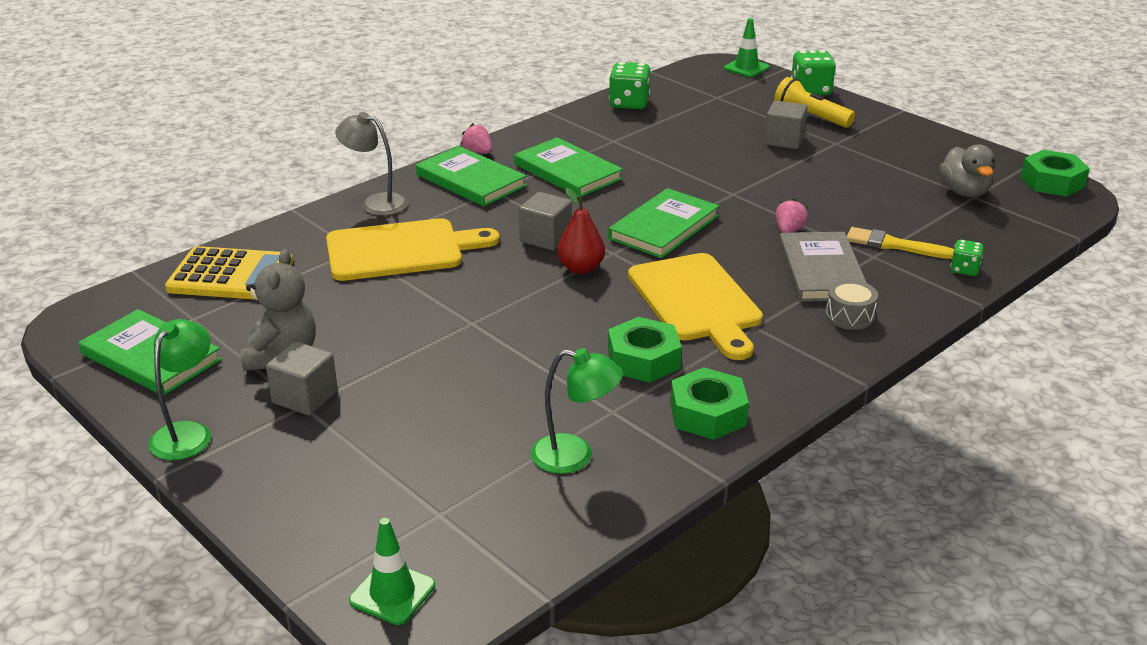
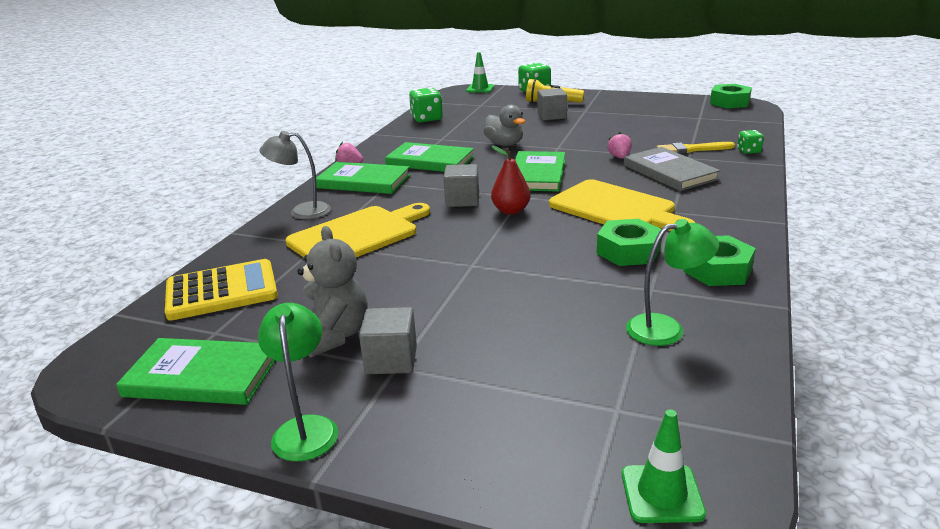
camera: 25 degrees left, 5 degrees down
grey drum [825,280,878,330] -> none
grey duck [939,144,994,197] -> grey duck moved to [483,105,525,146]

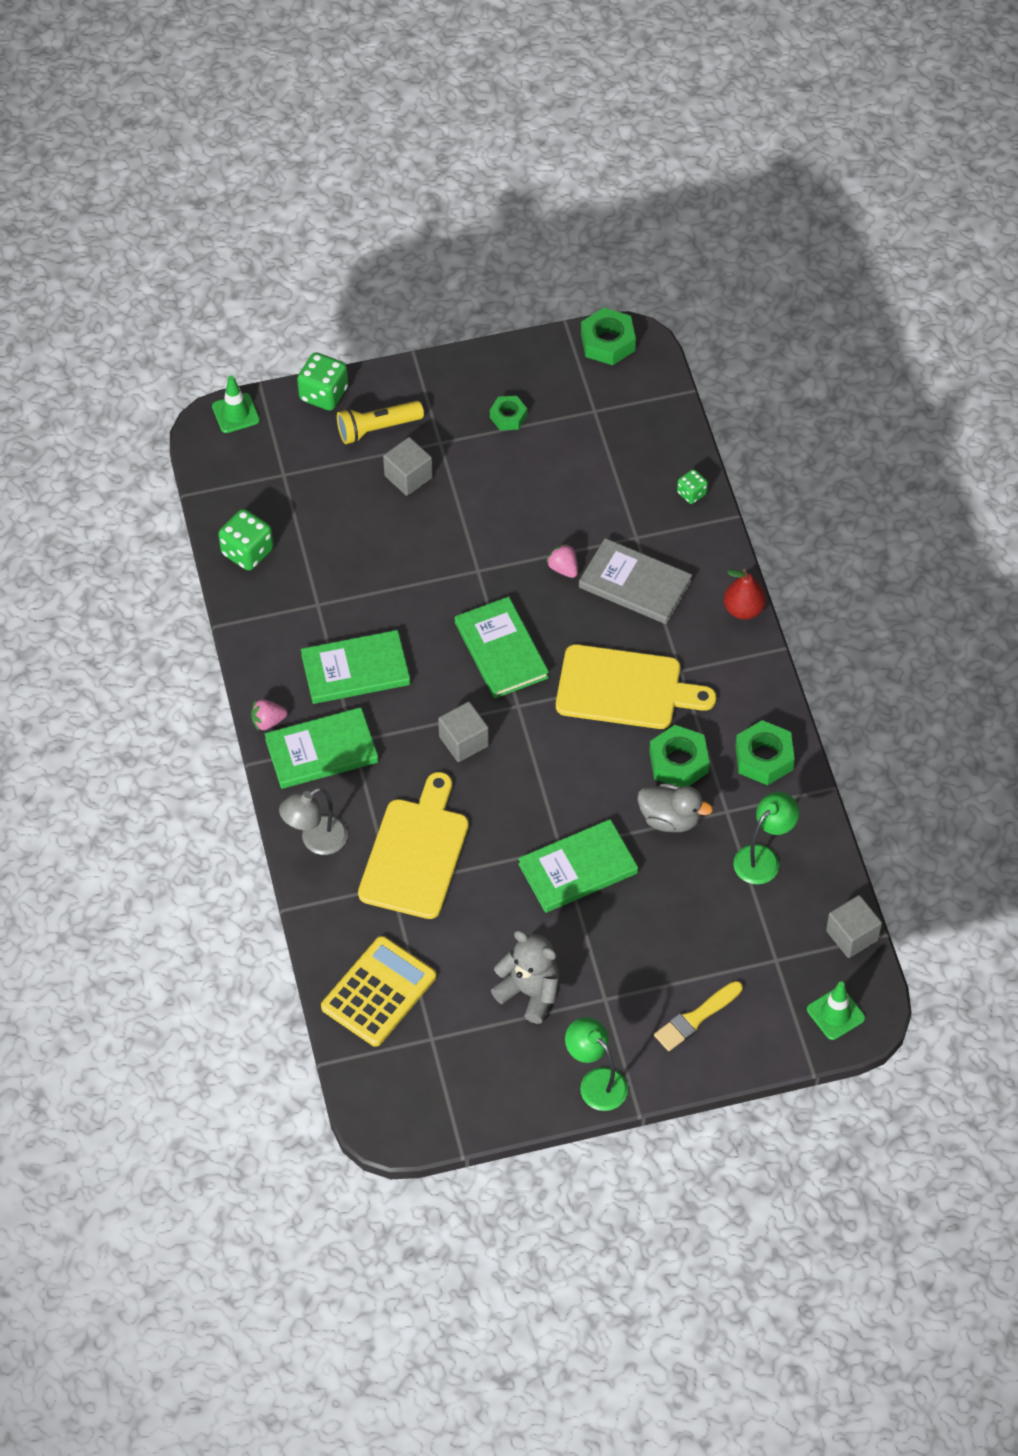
camera: 35 degrees left, 30 degrees up
green book [116,338,276,405] -> green book moved to [518,819,638,913]
grey cube [359,307,417,374] -> grey cube moved to [826,895,882,958]
grey duck [483,105,525,146] -> grey duck moved to [637,783,713,832]
red pear [491,146,531,215] -> red pear moved to [724,569,766,620]
yellow brush [657,142,735,154] -> yellow brush moved to [654,981,743,1051]
none -> green nut [490,396,527,430]

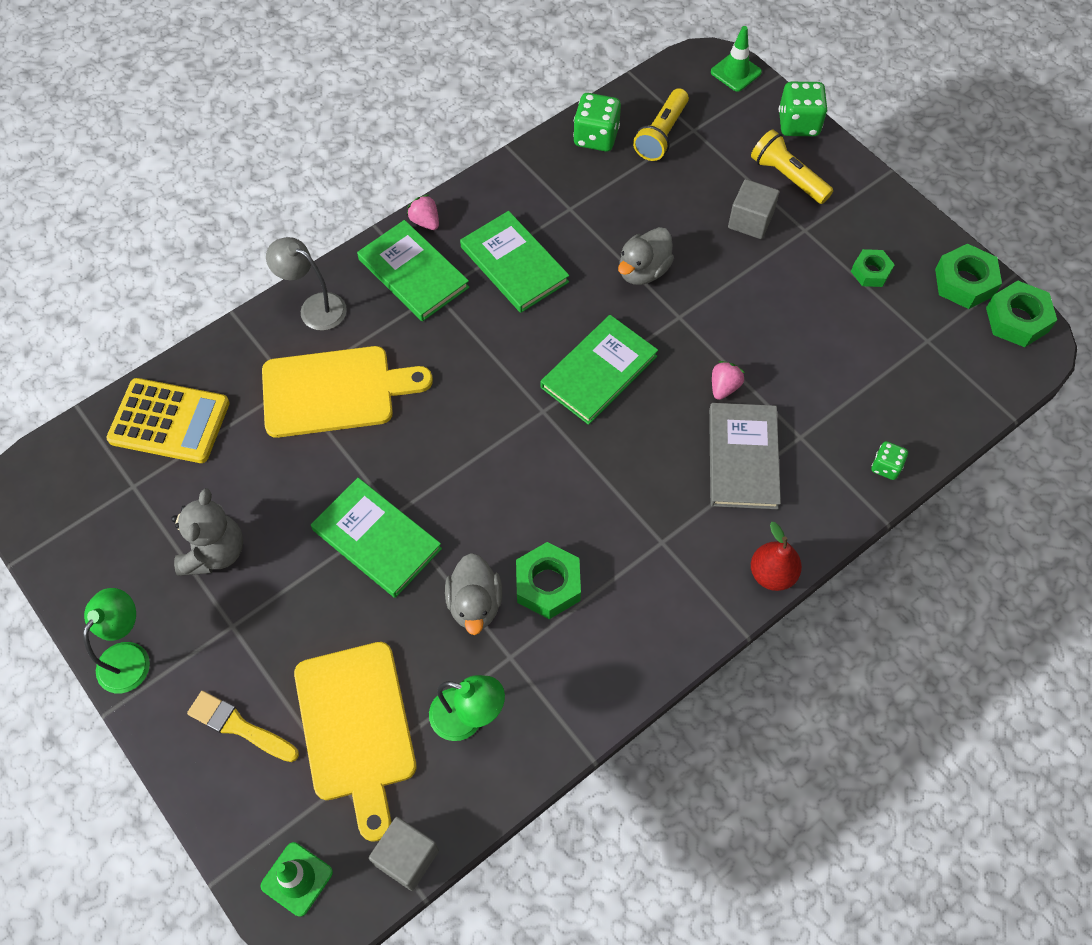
camera: 65 degrees right, 5 degrees up
grey cube [438,702,489,762] -> none
yellow cutting board [556,644,716,729] -> yellow cutting board moved to [294,642,416,842]
green nut [735,720,795,785] -> green nut moved to [935,244,1002,309]
none -> grey duck [618,227,674,285]
none -> yellow flashlight [633,88,689,161]

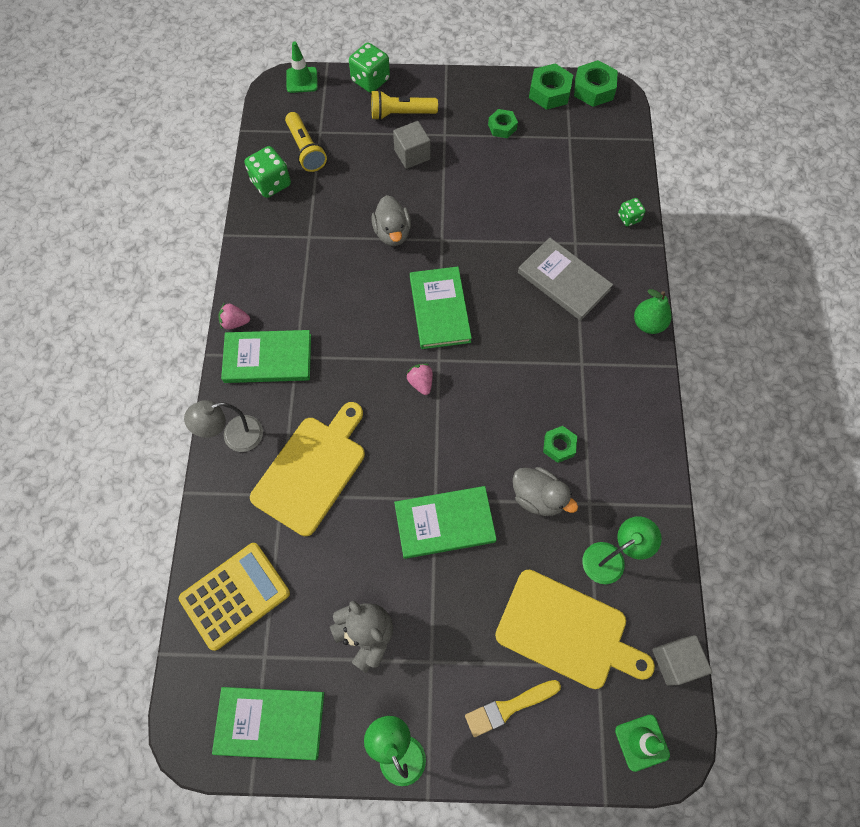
camera: 50 degrees left, 5 degrees up
green book [460,211,569,313] -> green book moved to [212,687,324,760]
green nut [516,542,581,619] -> green nut [543,426,577,463], size x0.64
pink strawberry [712,361,745,400] -> pink strawberry moved to [406,364,433,395]
red pear [751,522,802,591] -> green pear [634,289,672,334]

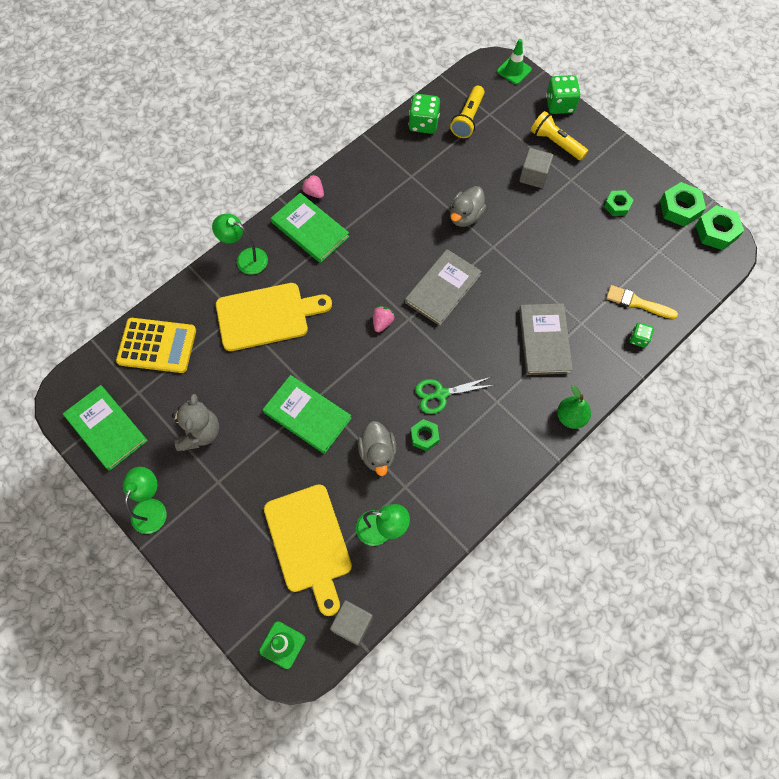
camera: 45 degrees right, 0 degrees up
grey lamp [184,400,263,452] -> green lamp [212,214,268,275]
green book [410,267,472,349] -> grey book [405,249,482,326]
yellow brush [465,680,561,737] -> yellow brush moved to [606,285,678,319]
none -> green scissors [415,377,494,414]

